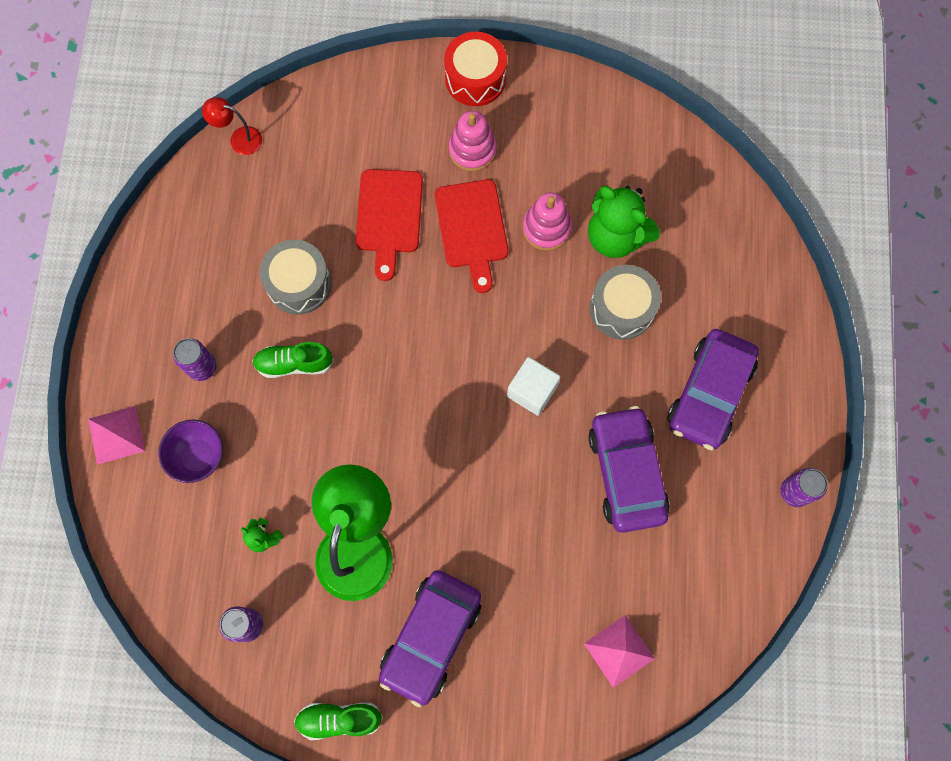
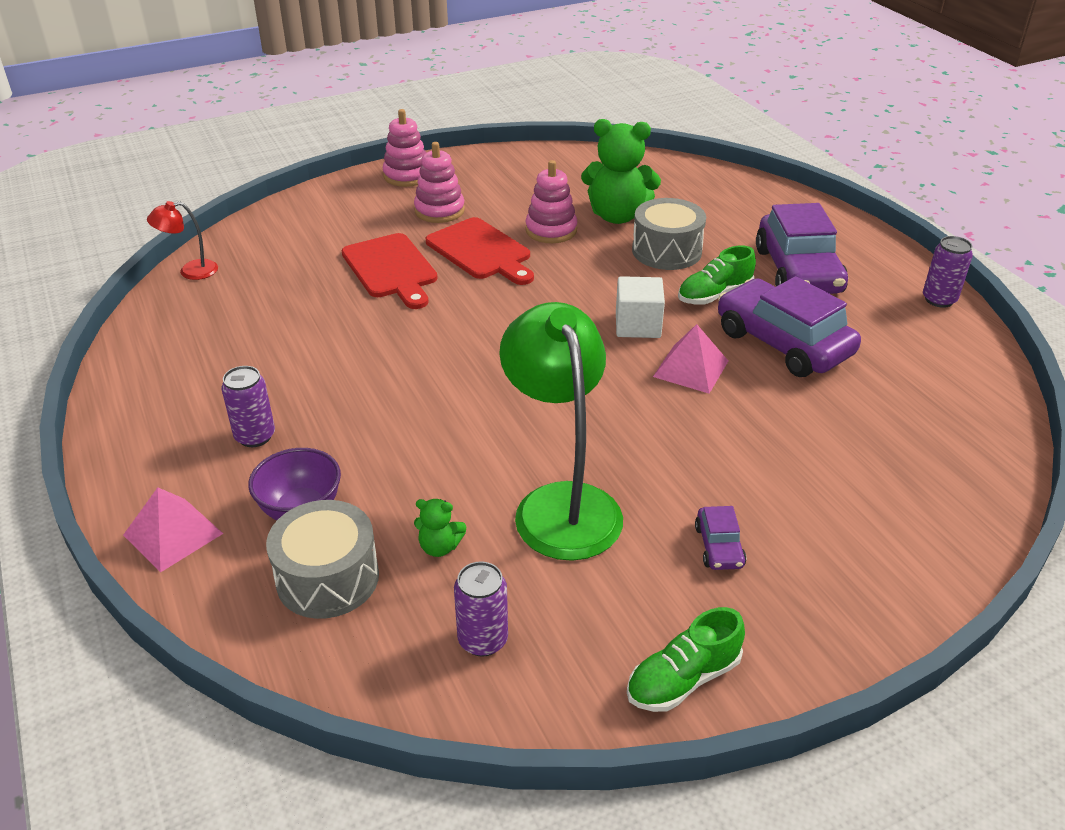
camera: 30 degrees left, 35 degrees down
green shoe [252,342,334,378] -> green shoe moved to [678,246,756,305]
grey drum [259,240,331,315] -> grey drum moved to [266,500,379,619]
purple car [379,570,481,707] -> purple car [695,506,746,570], size x0.44
red drum [444,32,507,106] -> pink stacking toy [383,109,426,187]
pink pyramid [584,615,655,688] -> pink pyramid moved to [653,324,728,393]

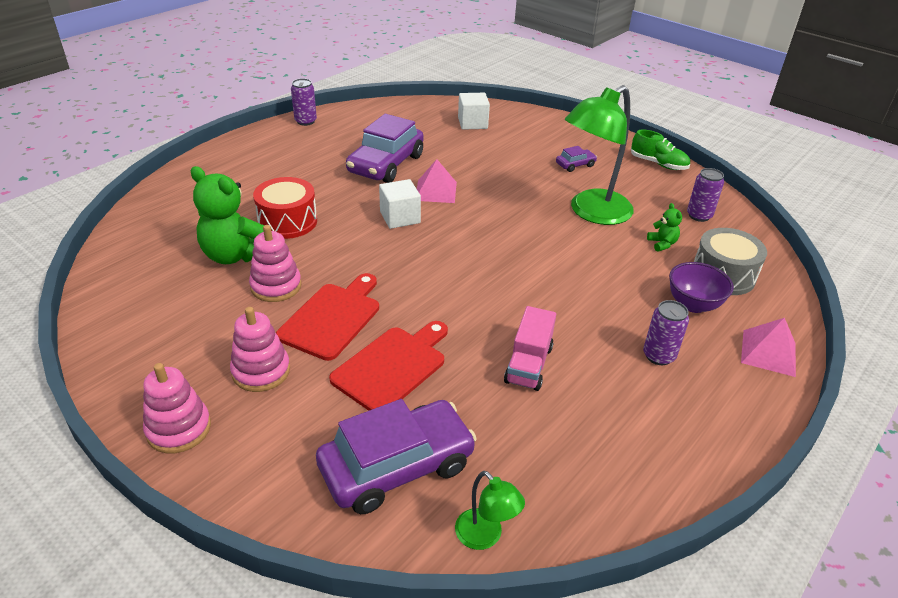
camera: 115 degrees left, 0 degrees up
red lamp [147,201,218,280] -> green lamp [455,471,525,550]
green teddy bear [581,119,661,224] -> green teddy bear turned 135 degrees clockwise [191,166,264,264]
grey drum [632,198,706,270] -> red drum [253,177,317,239]
green shoe [678,246,756,305] -> none
purple car [756,203,848,294] -> purple car moved to [316,399,477,514]
none -> white cube [458,93,490,130]
none -> pink truck [504,306,556,391]

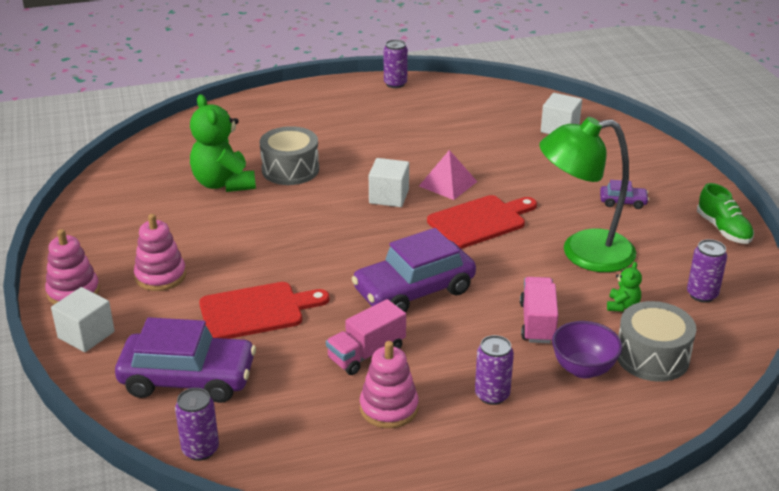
camera: 35 degrees right, 5 degrees down
pink stacking toy [249,225,302,302] -> pink stacking toy moved to [360,341,419,428]
red drum [253,177,317,239] -> grey drum [260,126,319,185]
red cutting board [276,273,379,361] -> red cutting board moved to [427,195,537,249]
purple car [346,114,424,183] -> purple car moved to [352,228,476,313]
green lamp [455,471,525,550] -> purple can [175,388,219,461]
pink pyramid [741,318,796,377] -> none
none -> white cube [51,287,115,352]
none -> pink truck [520,277,558,343]

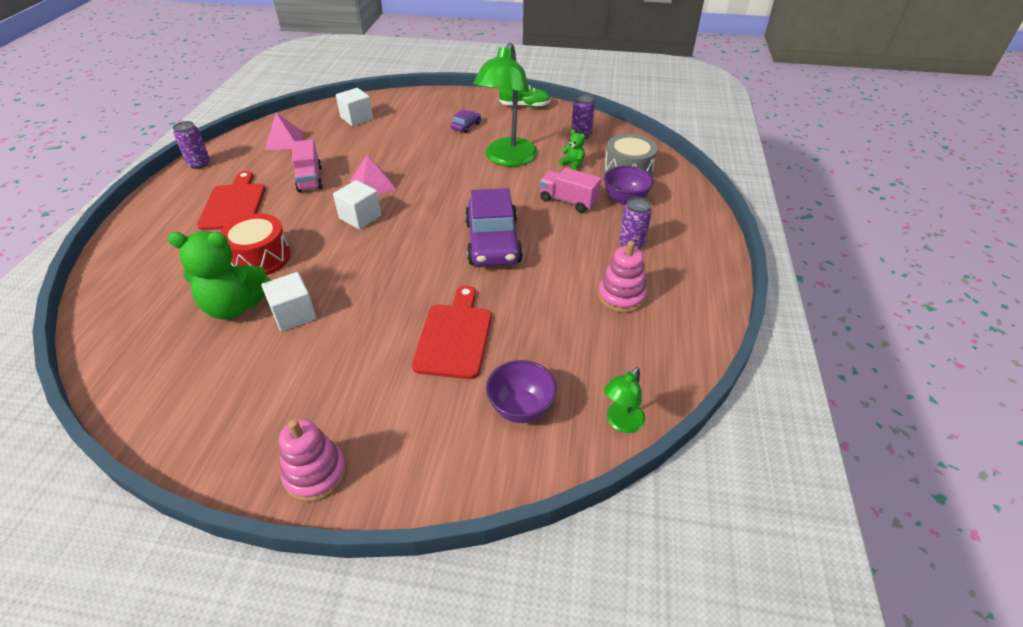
camera: 65 degrees left, 10 degrees up
white cube [51,287,115,352] -> white cube moved to [261,272,317,332]
purple car [115,317,256,403] -> purple bowl [486,360,557,423]
pink stacking toy [134,214,186,291] -> none
purple can [175,388,219,461] -> green lamp [604,367,646,433]
grey drum [260,126,319,185] -> red drum [220,213,291,275]
pink truck [326,299,406,375] -> pink truck moved to [292,139,323,192]
red cutting board [427,195,537,249] -> red cutting board moved to [197,171,265,230]
none -> pink pyramid [265,113,303,150]

